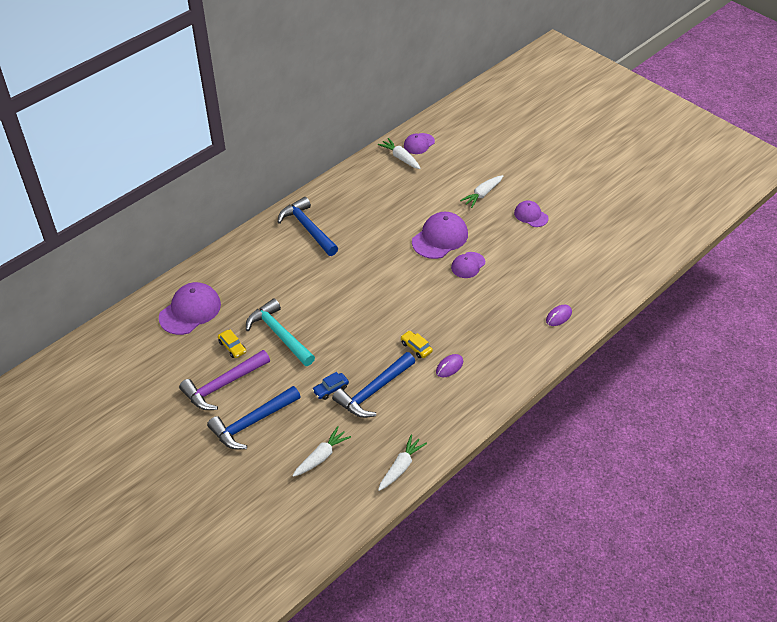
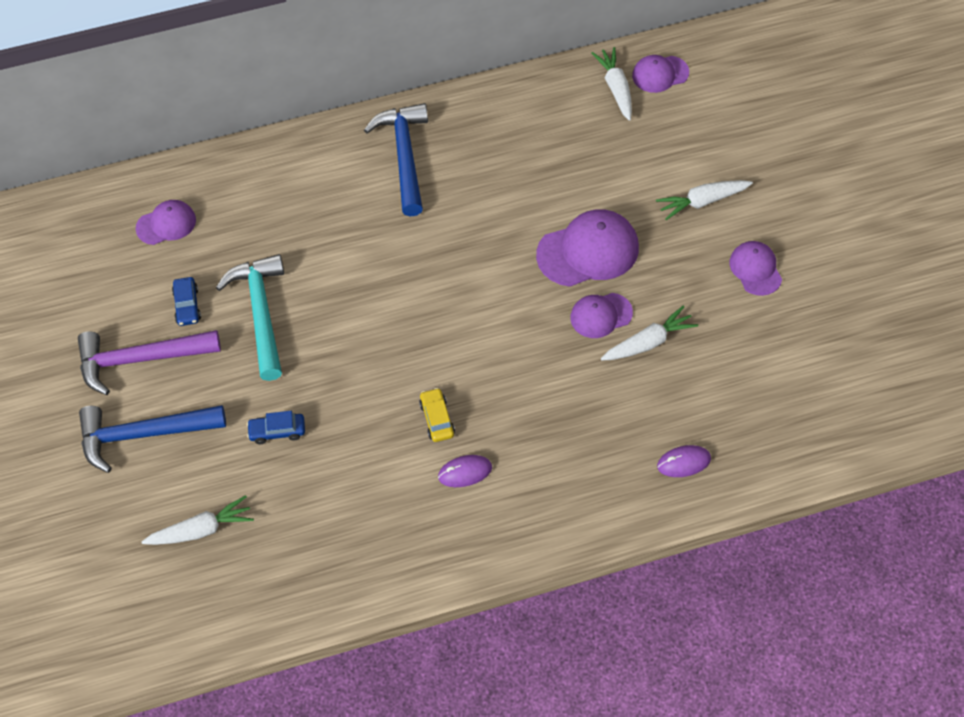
camera: 30 degrees right, 10 degrees up
purple cap [159,282,221,335] -> purple cap [136,200,196,245], size x0.59
yellow car [218,330,246,358] -> blue car [172,277,201,326]
blue hammer [332,352,415,418] -> none
white carrot [378,435,427,491] -> white carrot moved to [601,305,698,361]

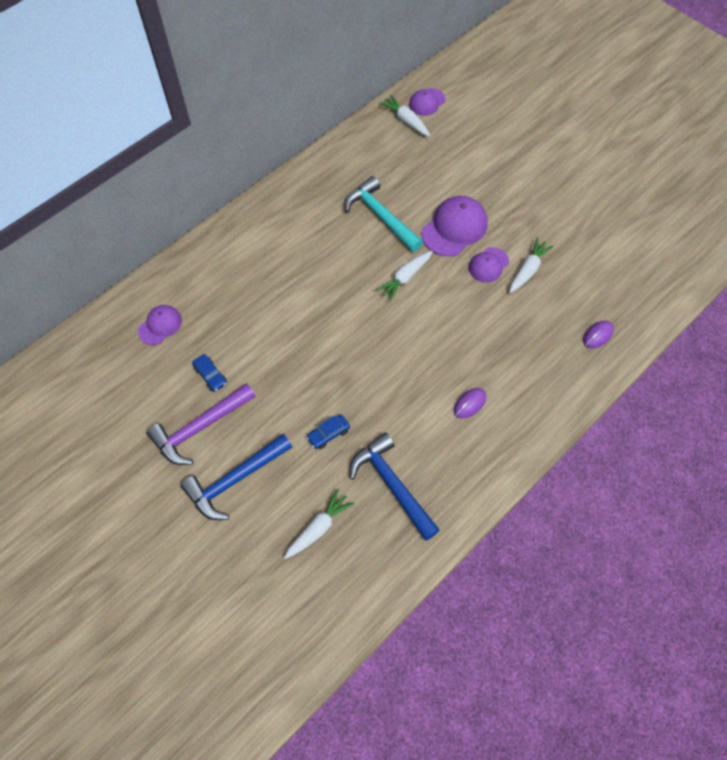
camera: 30 degrees left, 5 degrees up
turquoise hammer [216,254,284,381] -> turquoise hammer moved to [344,176,423,252]
blue hammer [364,103,428,216] -> blue hammer moved to [350,432,440,541]
yellow car [419,388,455,442] -> none
white carrot [656,180,753,220] -> white carrot moved to [375,251,433,302]
purple cap [729,241,782,296] -> none

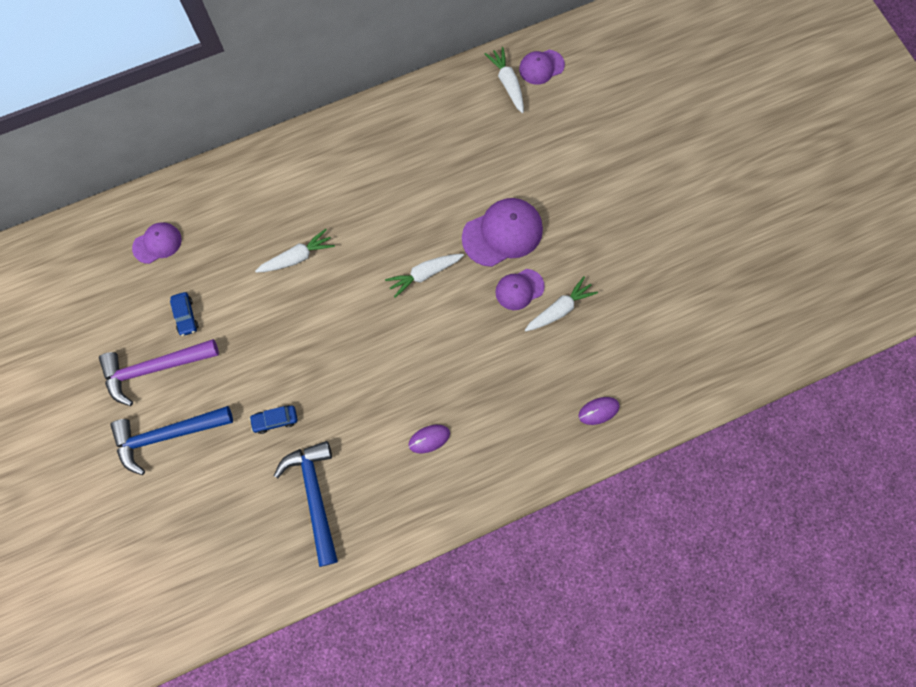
camera: 20 degrees right, 10 degrees up
white carrot [284,489,354,559] -> white carrot moved to [255,229,335,273]
turquoise hammer [344,176,423,252] -> none

